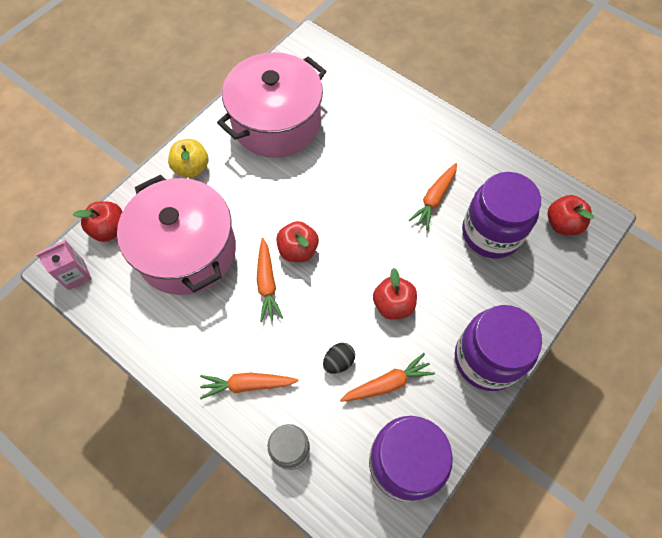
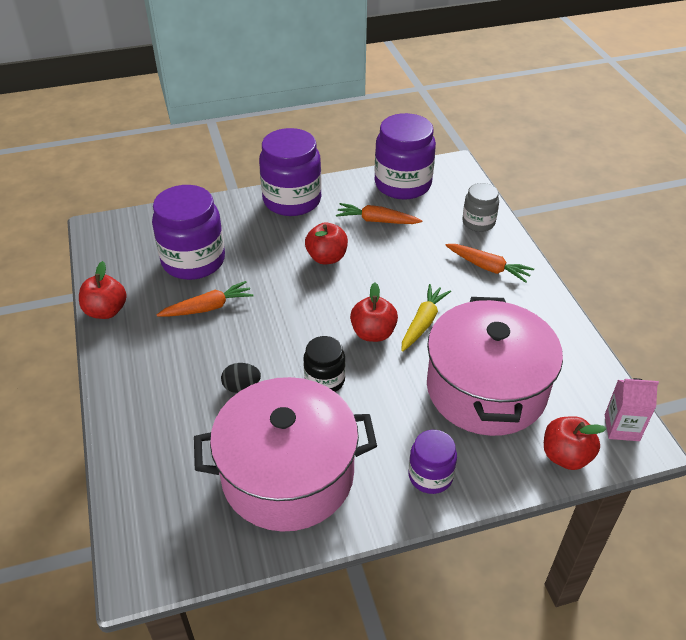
camera: 145 degrees left, 20 degrees down
yellow apple [168,139,209,178] -> purple jar [409,430,457,494]
orange carrot [257,238,283,322] -> yellow carrot [401,284,451,352]
black egg [323,343,355,374] -> black egg moved to [221,363,261,393]
red apple [547,195,594,235] -> red apple moved to [79,261,126,319]
none -> black jar [304,336,346,392]

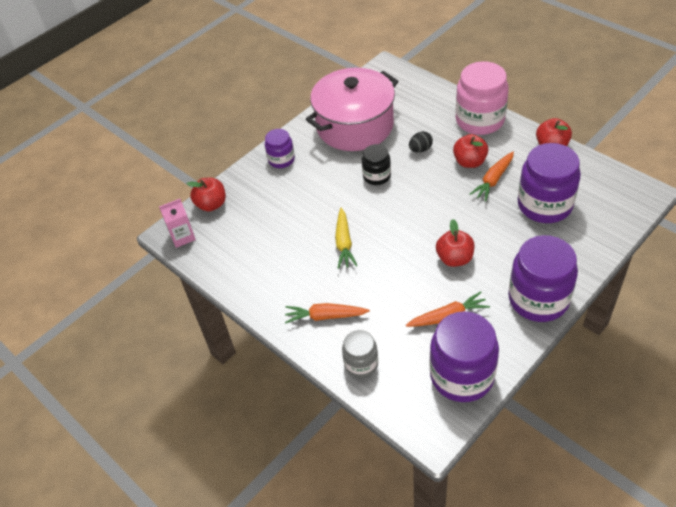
camera: 155 degrees right, 5 degrees up
red apple [350,283,398,342] -> red apple moved to [453,134,488,168]
pink pot [427,297,563,436] -> none
none -> pink jar [456,61,509,135]

